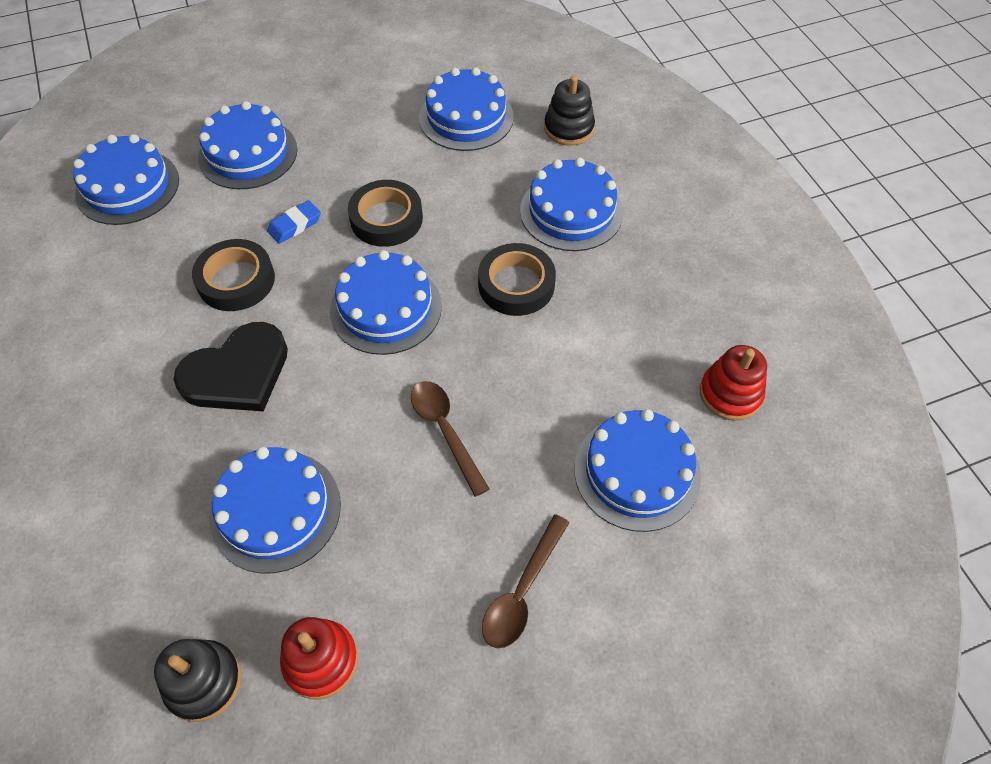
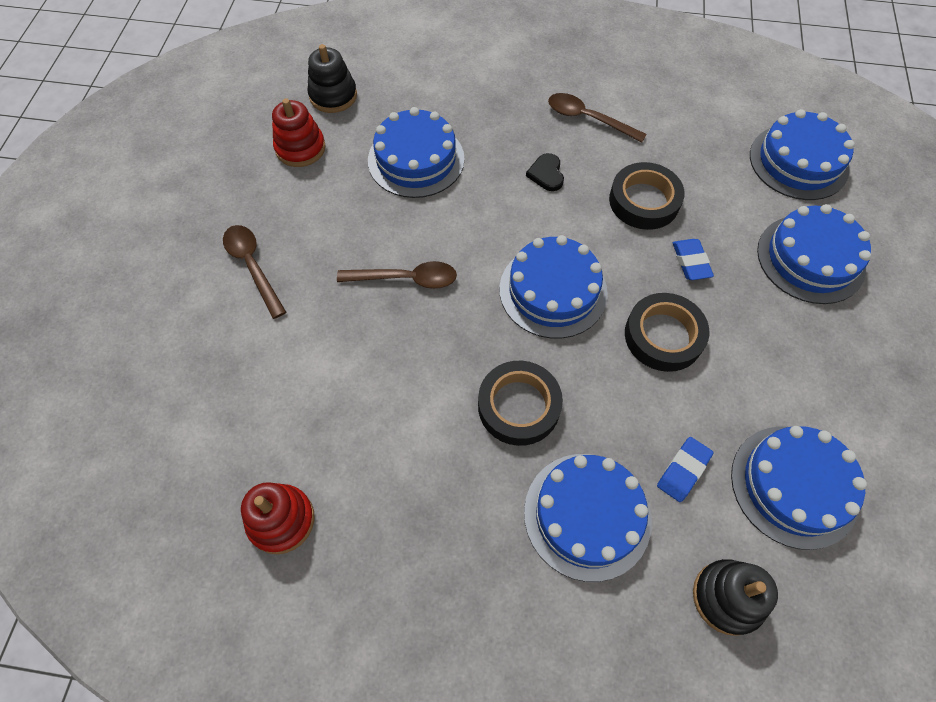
camera: 120 degrees right, 5 degrees up
black heart [173,322,288,411] -> black heart [526,153,564,191], size x0.46
blue cake [574,409,701,532] -> none
none -> brown spoon [548,93,647,143]
none -> blue eraser [657,437,713,502]

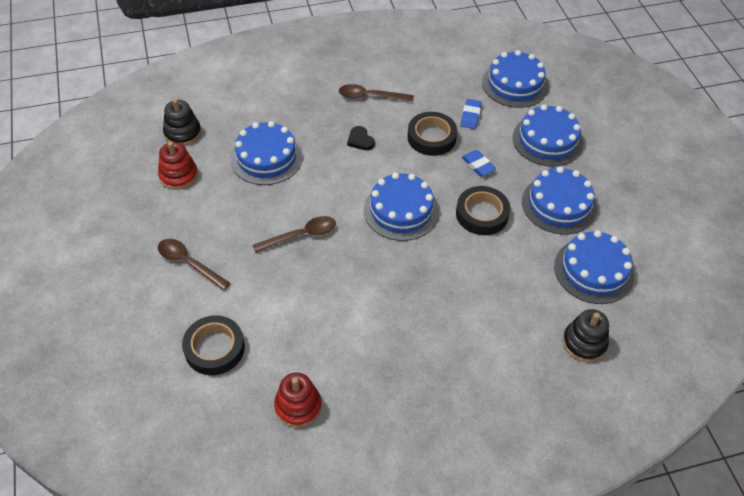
camera: 25 degrees left, 10 degrees down
black tape [478,361,563,446] -> black tape moved to [182,315,245,375]
blue cake [524,454,652,582] -> blue cake moved to [522,167,597,235]
blue eraser [657,437,713,502] -> blue eraser moved to [460,99,482,129]

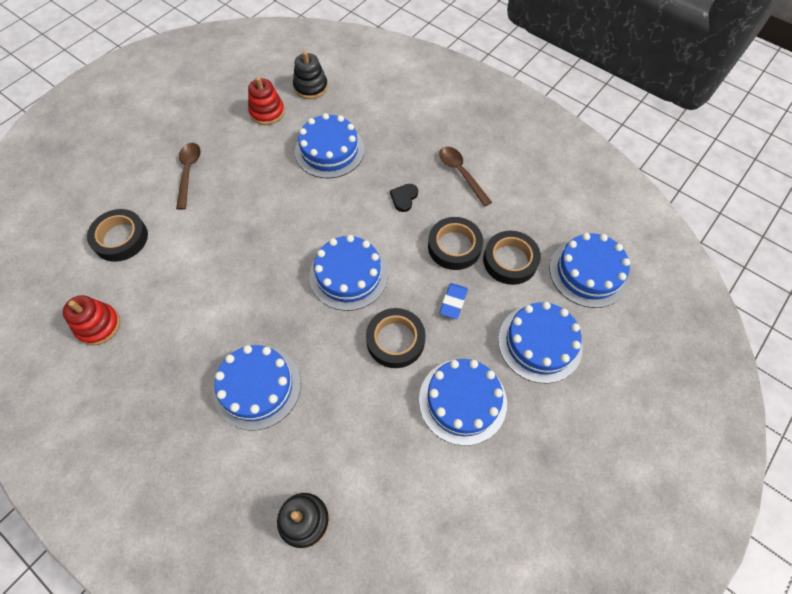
camera: 55 degrees right, 10 degrees up
brown spoon [252,216,336,253] -> none
blue eraser [460,99,482,129] -> black tape [483,231,541,285]
blue cake [554,230,634,304] -> blue cake moved to [213,345,301,430]

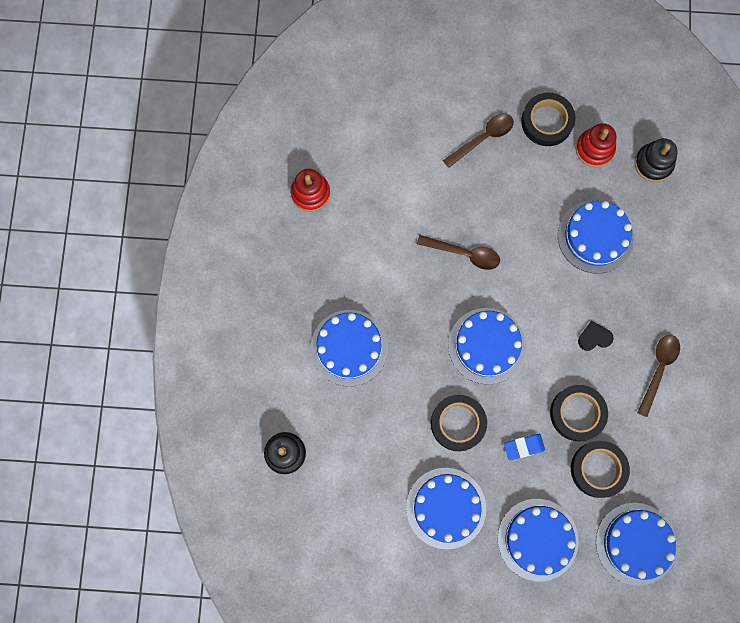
camera: 55 degrees right, 15 degrees up
black tape [87,209,148,262] -> black tape moved to [521,93,575,146]
none -> brown spoon [417,235,500,270]

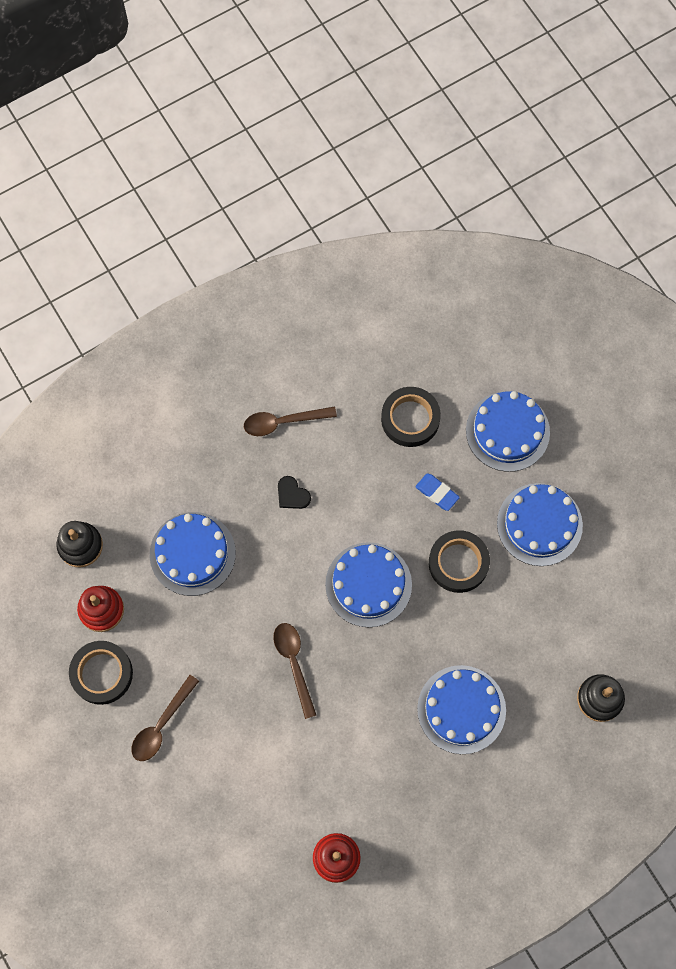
camera: 125 degrees left, 5 degrees down
brown spoon [443,113,514,168] -> brown spoon turned 75 degrees counterclockwise [131,675,199,761]
black tape [550,385,608,441] -> none
blue cake [596,503,677,586] -> none

